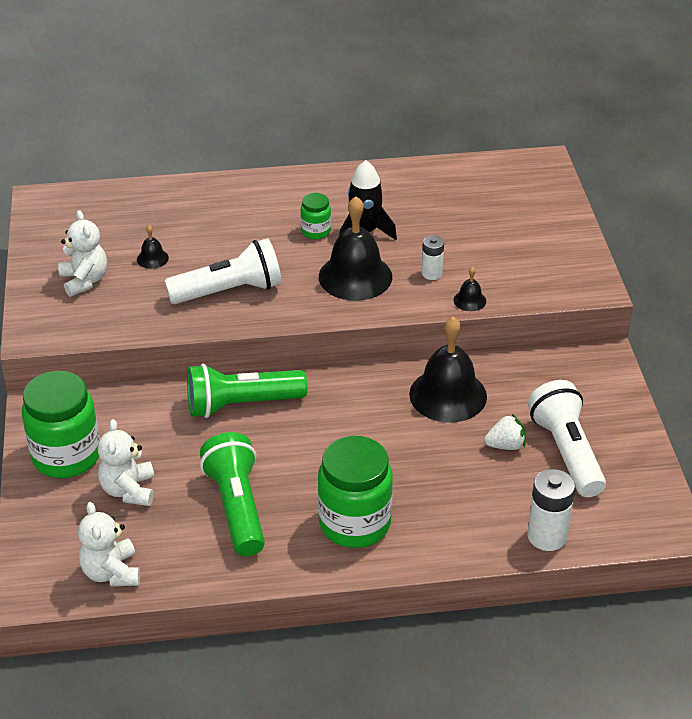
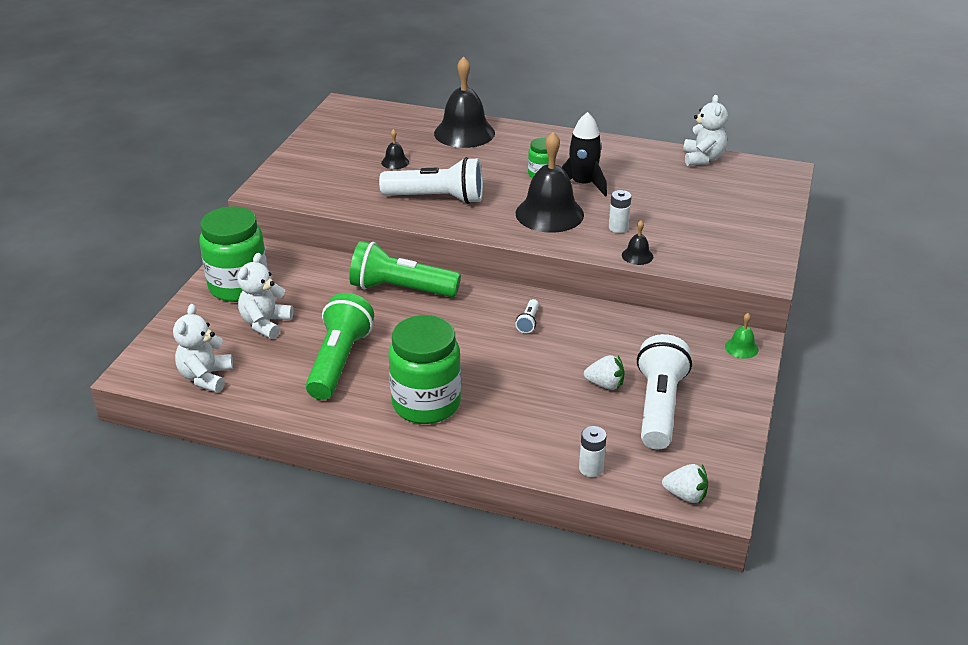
camera: 25 degrees right, 5 degrees down
white teddy bear [58,210,107,297] -> white teddy bear moved to [683,95,728,166]
black bell [409,317,487,423] -> black bell moved to [434,57,495,148]
white battery [527,469,575,551] -> white battery [579,426,606,477], size x0.61
none -> white flashlight [515,299,539,333]
none -> white strawberry [662,464,708,504]
none -> green bell [725,313,759,359]

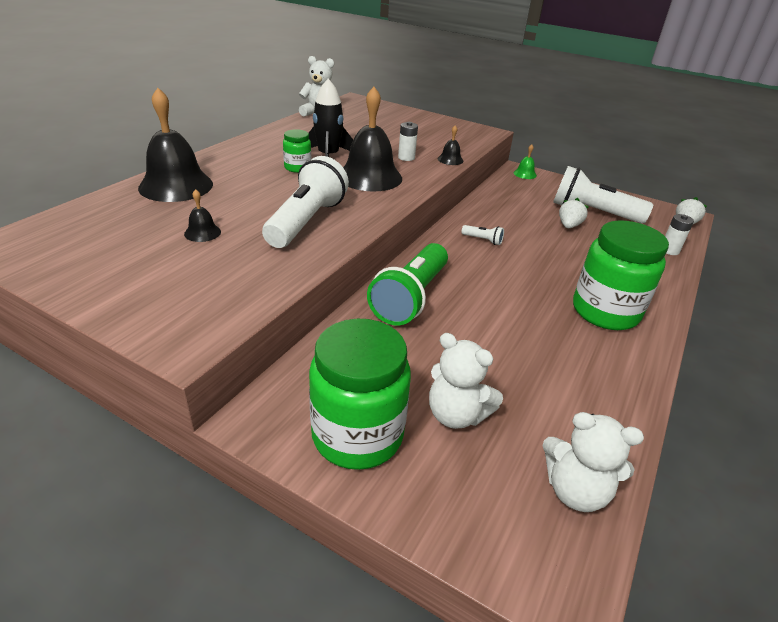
camera: 80 degrees left, 0 degrees up
green flashlight [306,293,374,400] -> none

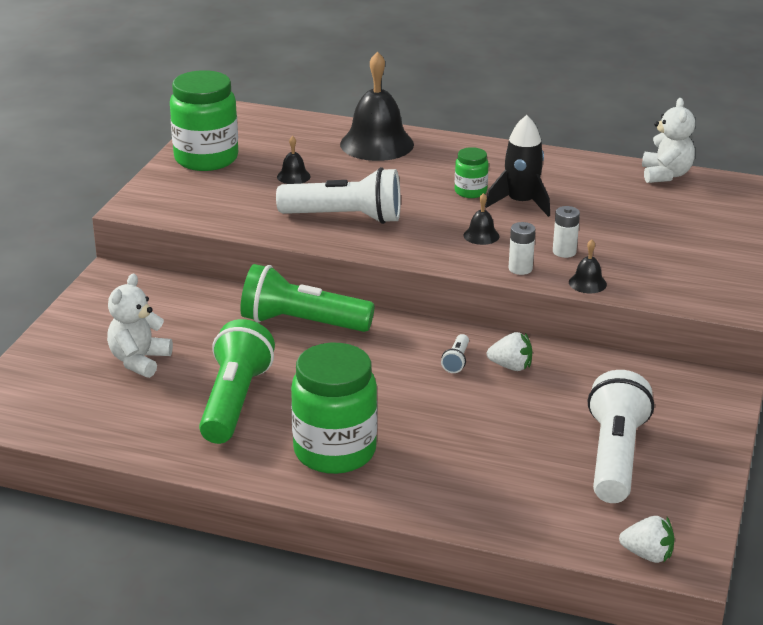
camera: 80 degrees right, 5 degrees down
green jar [309,319,411,470] -> green jar moved to [170,70,238,171]
black bell [343,87,402,191] -> black bell [463,193,499,245], size x0.44
green bell [514,144,537,179] -> none
white teddy bear [542,412,644,512] -> none
white strawberry [559,198,589,228] -> white strawberry moved to [487,332,532,371]
white battery [665,214,694,255] -> white battery moved to [508,222,535,275]
none -> green flashlight [199,319,275,444]

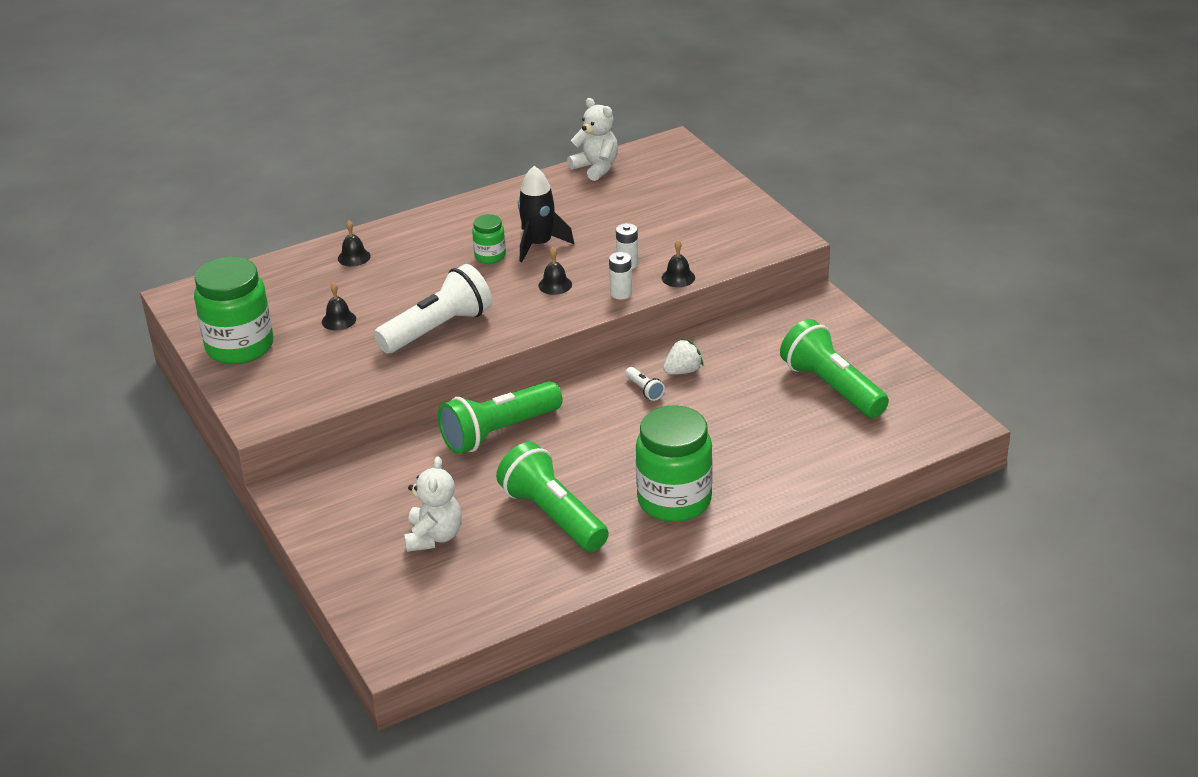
camera: 45 degrees left, 5 degrees up
white teddy bear [107,274,173,378] -> white teddy bear turned 150 degrees counterclockwise [404,456,462,552]
black bell [340,51,414,161] -> black bell [338,221,371,267], size x0.44
white flashlight [588,370,654,503] -> green flashlight [780,319,889,418]
white strawberry [619,516,674,563] -> none

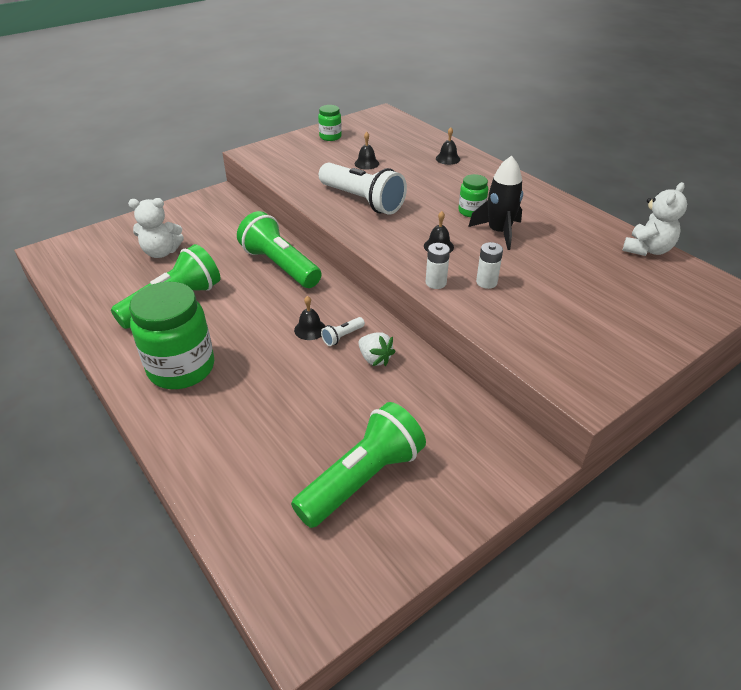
camera: 80 degrees right, 5 degrees up
green jar [194,257,273,364] -> green jar [318,105,342,141], size x0.49
black bell [662,240,695,287] -> black bell moved to [294,296,326,340]

